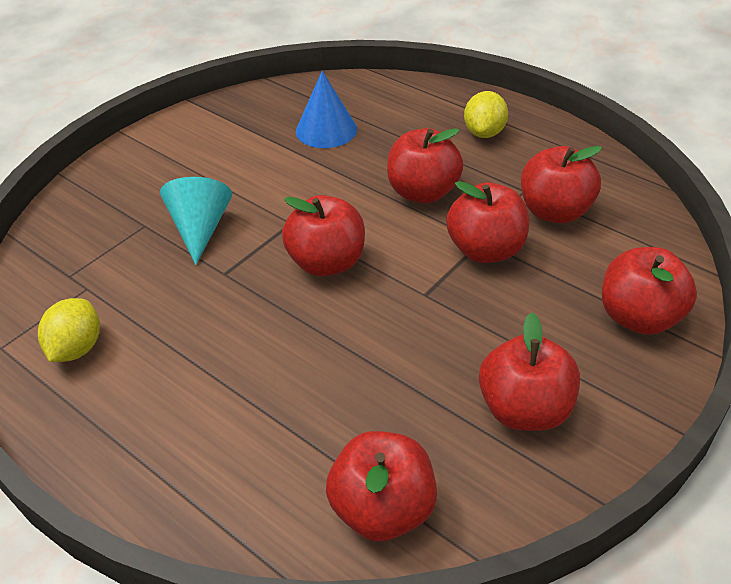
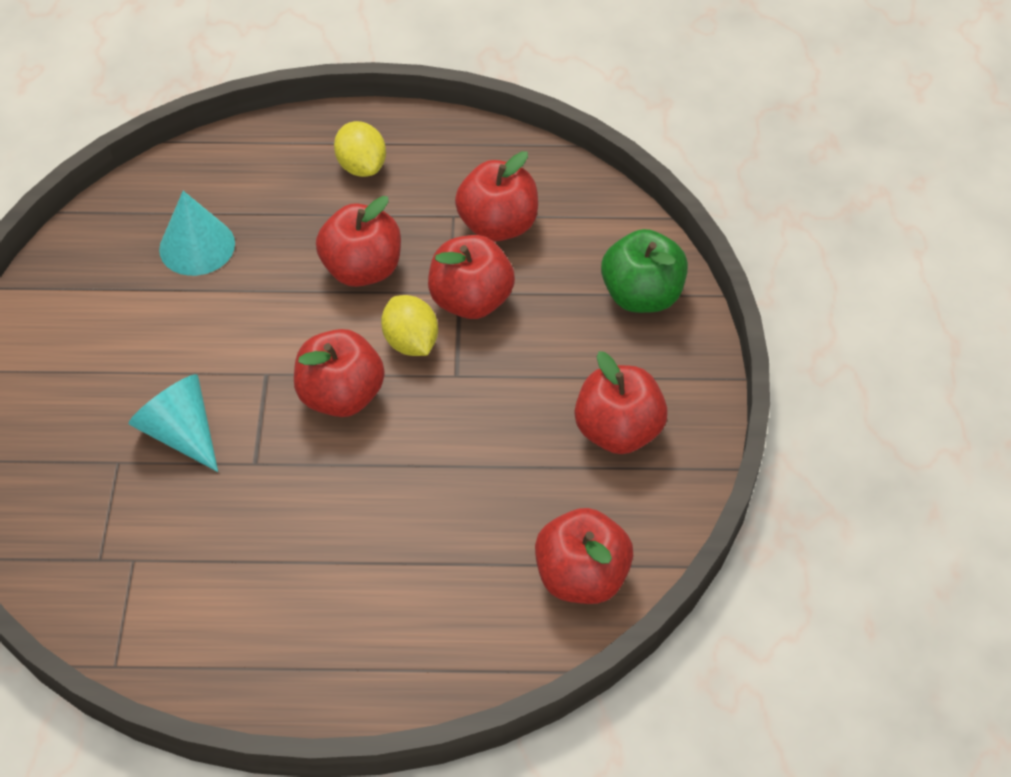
camera: 40 degrees left, 10 degrees up
yellow lemon [38,298,100,362] -> yellow lemon moved to [381,295,438,356]
blue cone [296,71,357,148] -> turquoise cone [159,191,235,276]
red apple [602,247,697,335] -> green apple [601,229,688,313]

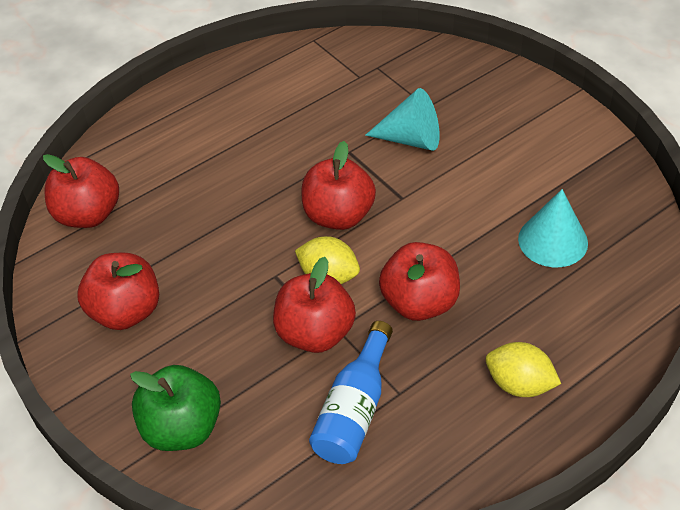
camera: 145 degrees right, 5 degrees down
red apple [455,151,538,242] -> blue bottle [309,321,393,464]

